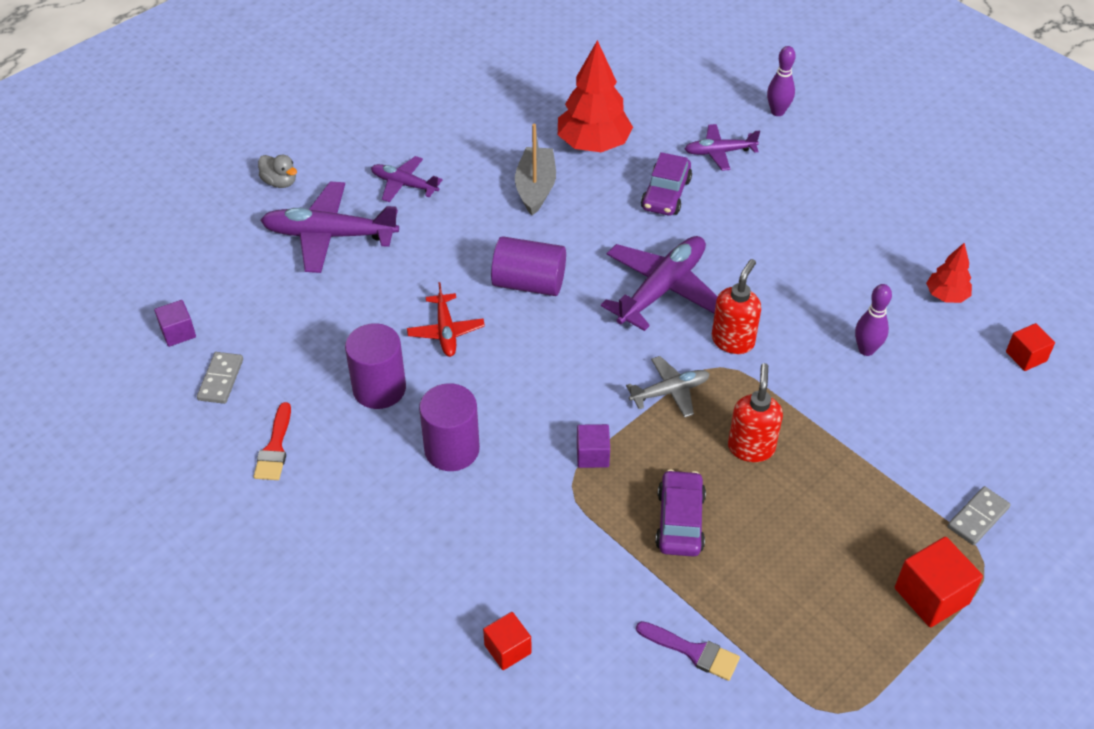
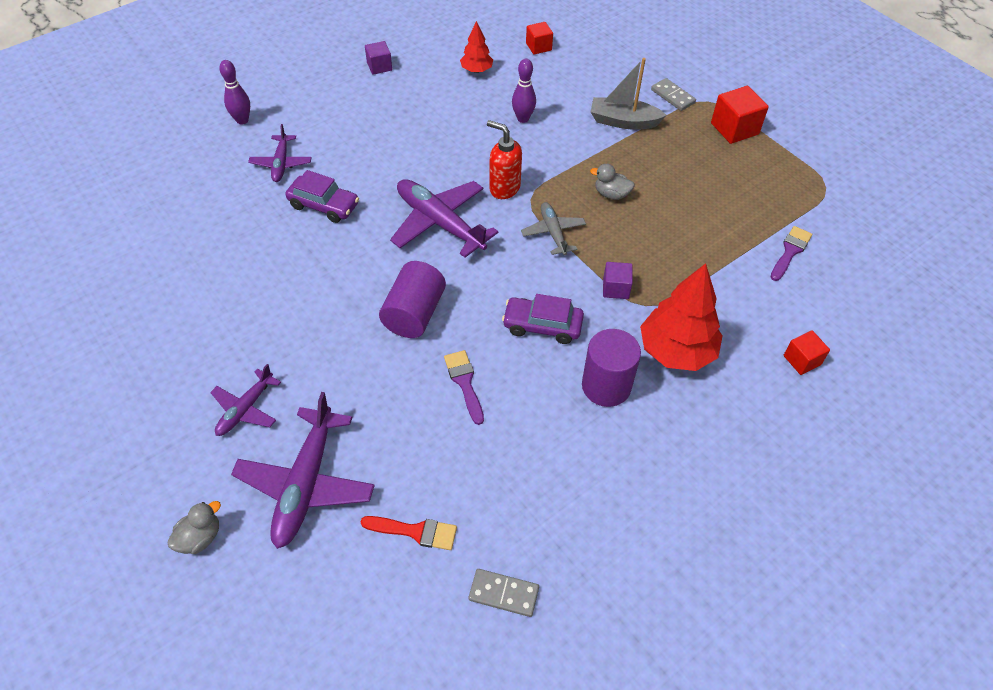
camera: 85 degrees left, 5 degrees up
purple cube [154,300,196,347] -> purple cube moved to [365,41,392,75]
red brush [254,402,291,480] -> red brush moved to [361,516,457,550]
purple cylinder [345,323,406,409] -> none
red plane [407,282,485,357] -> purple brush [444,350,484,425]
grey boat [515,124,556,215] -> grey boat moved to [591,58,666,130]
red tree [558,40,633,152] -> red tree moved to [640,263,723,371]
purple car [655,469,706,557] -> purple car moved to [502,294,584,344]
red soap dispenser [728,363,783,462] -> grey duck [590,164,635,200]

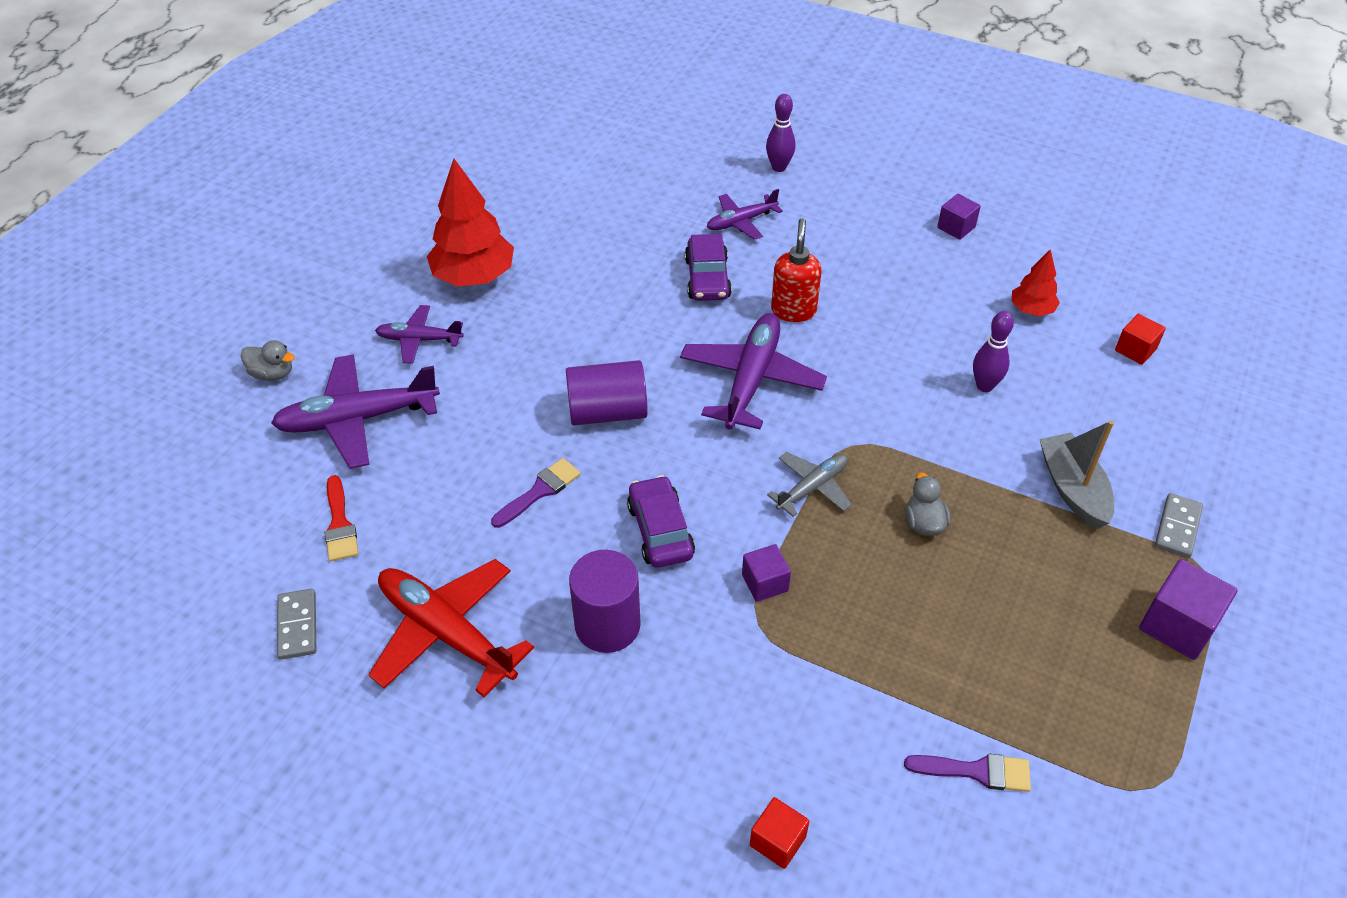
camera: 65 degrees right, 5 degrees down
red soap dispenser [487,120,522,199] -> red soap dispenser moved to [771,218,822,322]
red tree [640,263,723,371] -> red tree moved to [427,158,514,287]
red cube [711,86,769,144] -> purple cube [1139,559,1238,660]
none -> red plane [368,559,534,697]

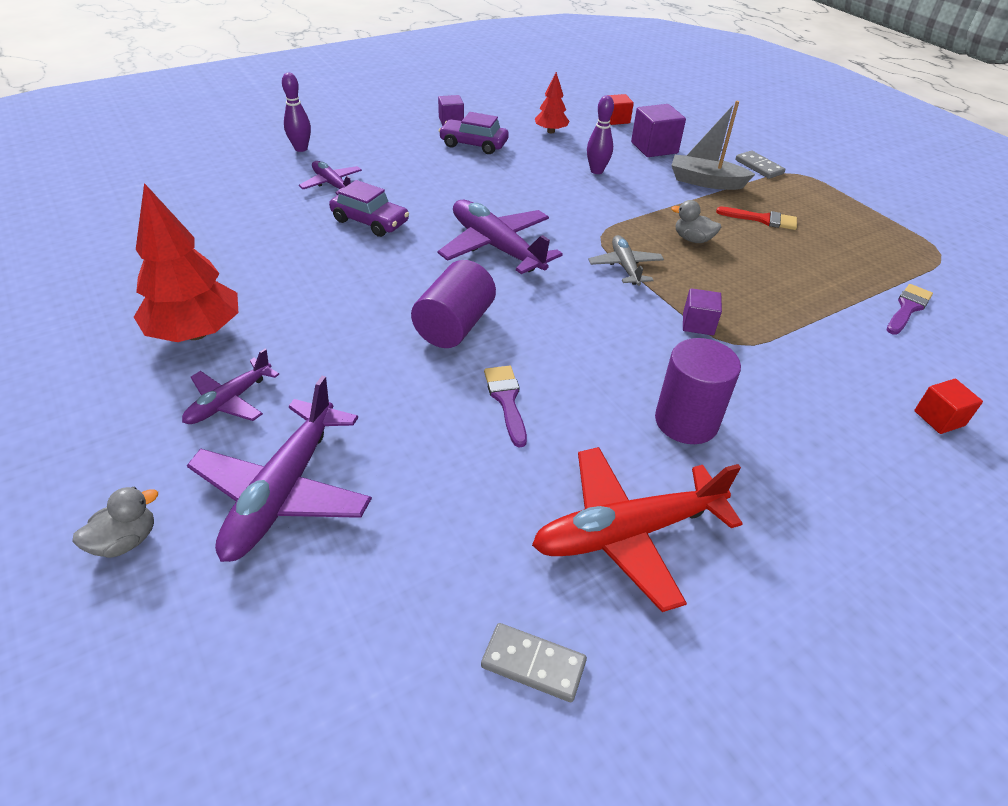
camera: 60 degrees left, 5 degrees down
red brush [324,475,358,561] -> red brush moved to [716,206,797,230]
purple car [627,475,695,568] -> purple car moved to [439,112,509,154]
purple plane [707,189,783,240] -> purple plane turned 135 degrees clockwise [299,161,362,195]
red soap dispenser [771,218,822,322] -> none
purple cube [1139,559,1238,660] -> purple cube moved to [631,104,686,157]

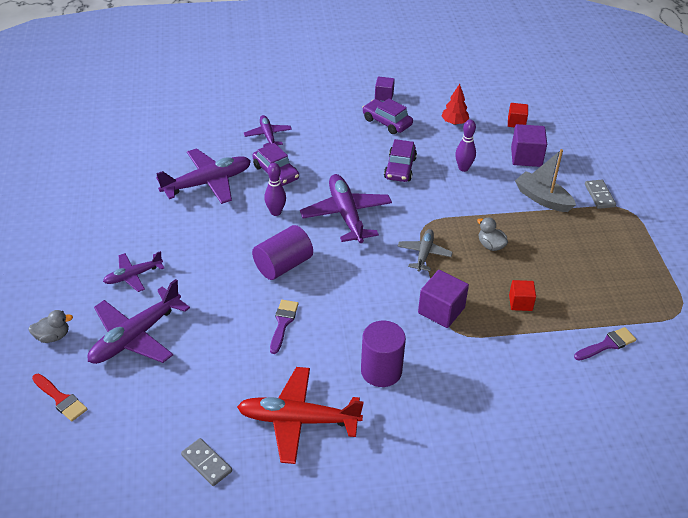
camera: 25 degrees right, 0 degrees up
red tree [134,183,238,342] -> none
purple bowling pin [282,73,311,152] -> purple bowling pin moved to [264,163,286,216]
purple cube [683,288,722,335] -> purple cube [418,270,469,328], size x1.60
red brush [716,206,797,230] -> red brush moved to [32,374,88,421]
red cube [914,379,983,434] -> red cube moved to [509,280,536,311]
none -> purple plane [156,148,251,204]
none -> purple car [384,139,417,182]

